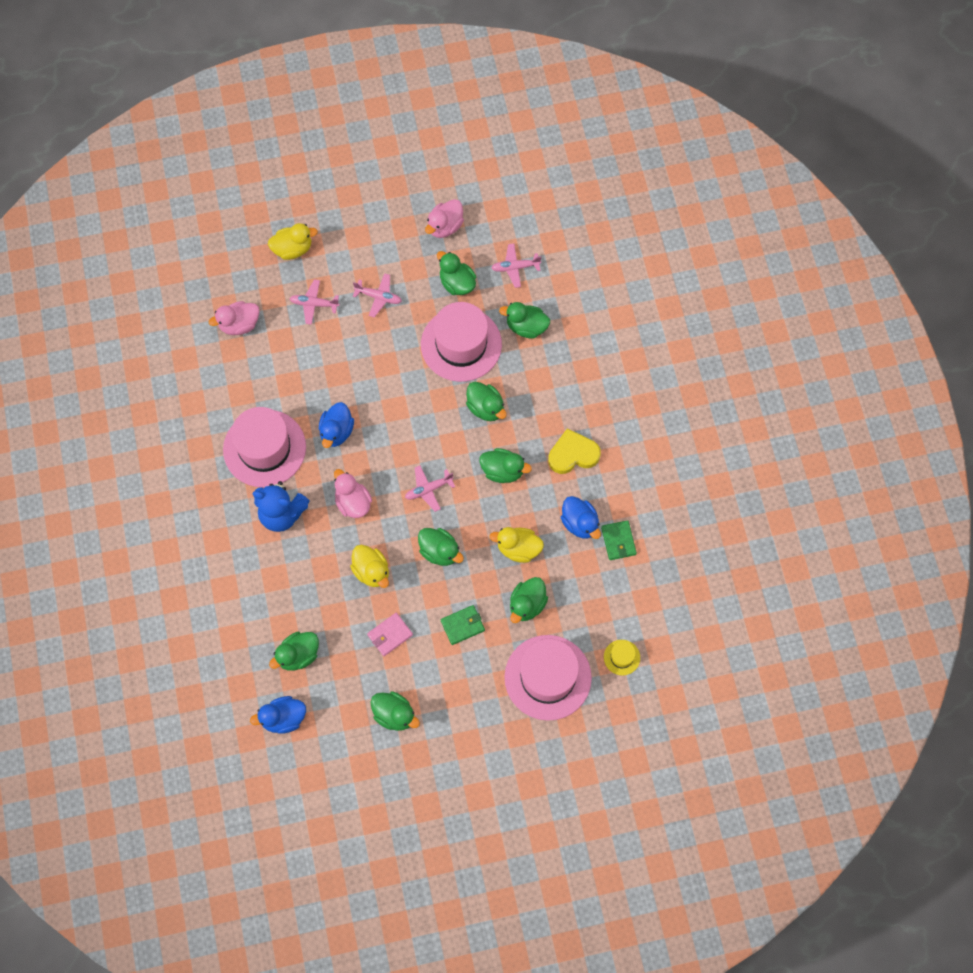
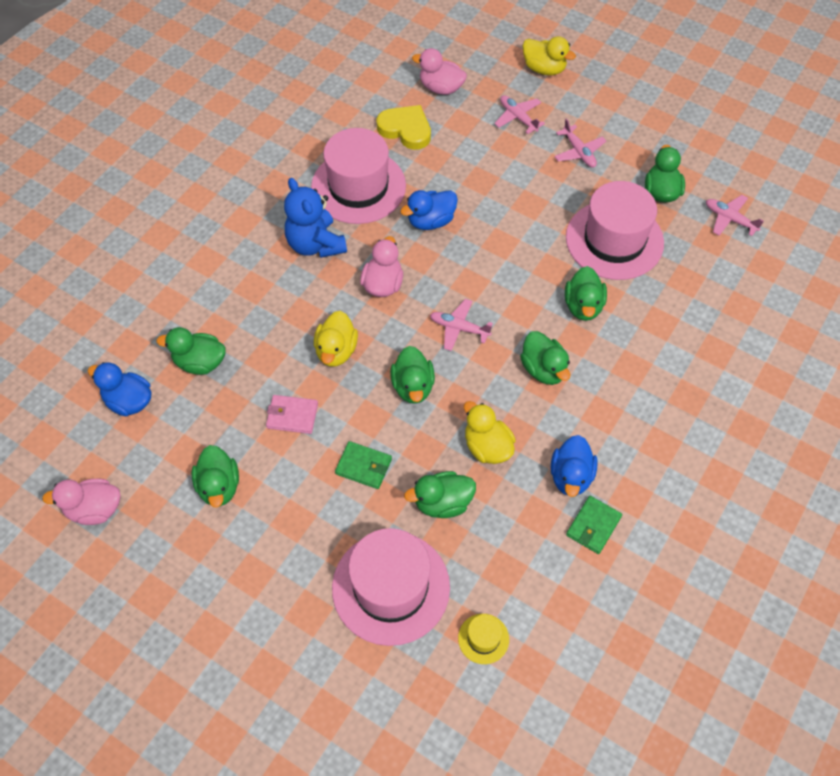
camera: 45 degrees right, 10 degrees down
pink duck [425,199,464,238] -> pink duck moved to [42,479,120,525]
green duck [499,302,550,338] -> none
yellow heart [548,428,601,474] -> yellow heart moved to [377,105,431,150]

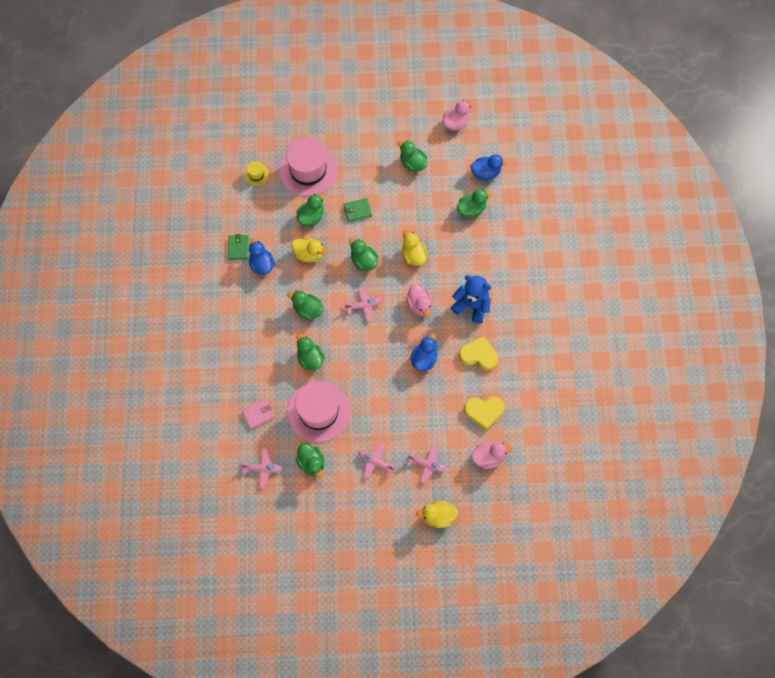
camera: 145 degrees right, 10 degrees up
pink wallet [266,395,318,434] -> pink wallet moved to [242,399,275,429]
pink hat [311,128,406,224] -> yellow heart [459,336,498,370]

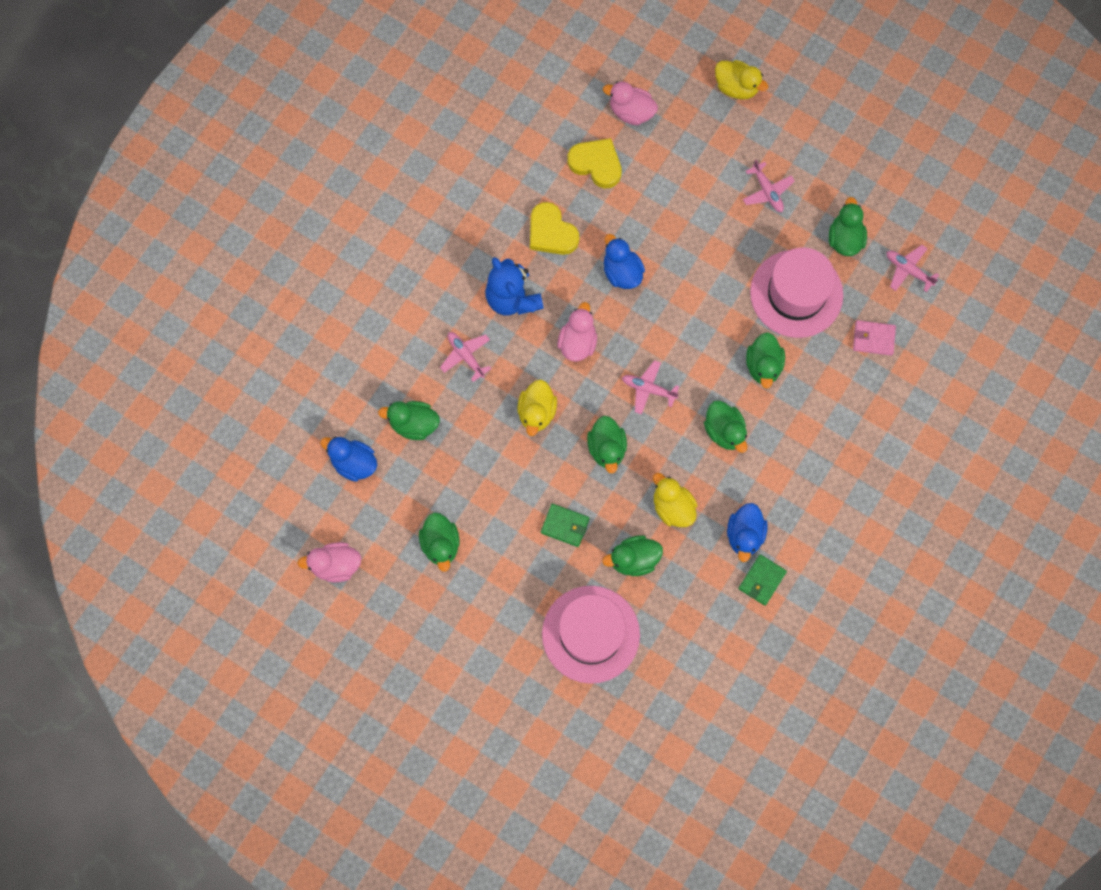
camera: 145 degrees left, 5 degrees up
yellow hat [244,161,269,185] -> none
pink plane [407,445,446,483] -> pink plane moved to [440,332,491,382]
blue duck [410,333,437,371] -> blue duck turned 90 degrees clockwise [604,234,645,289]

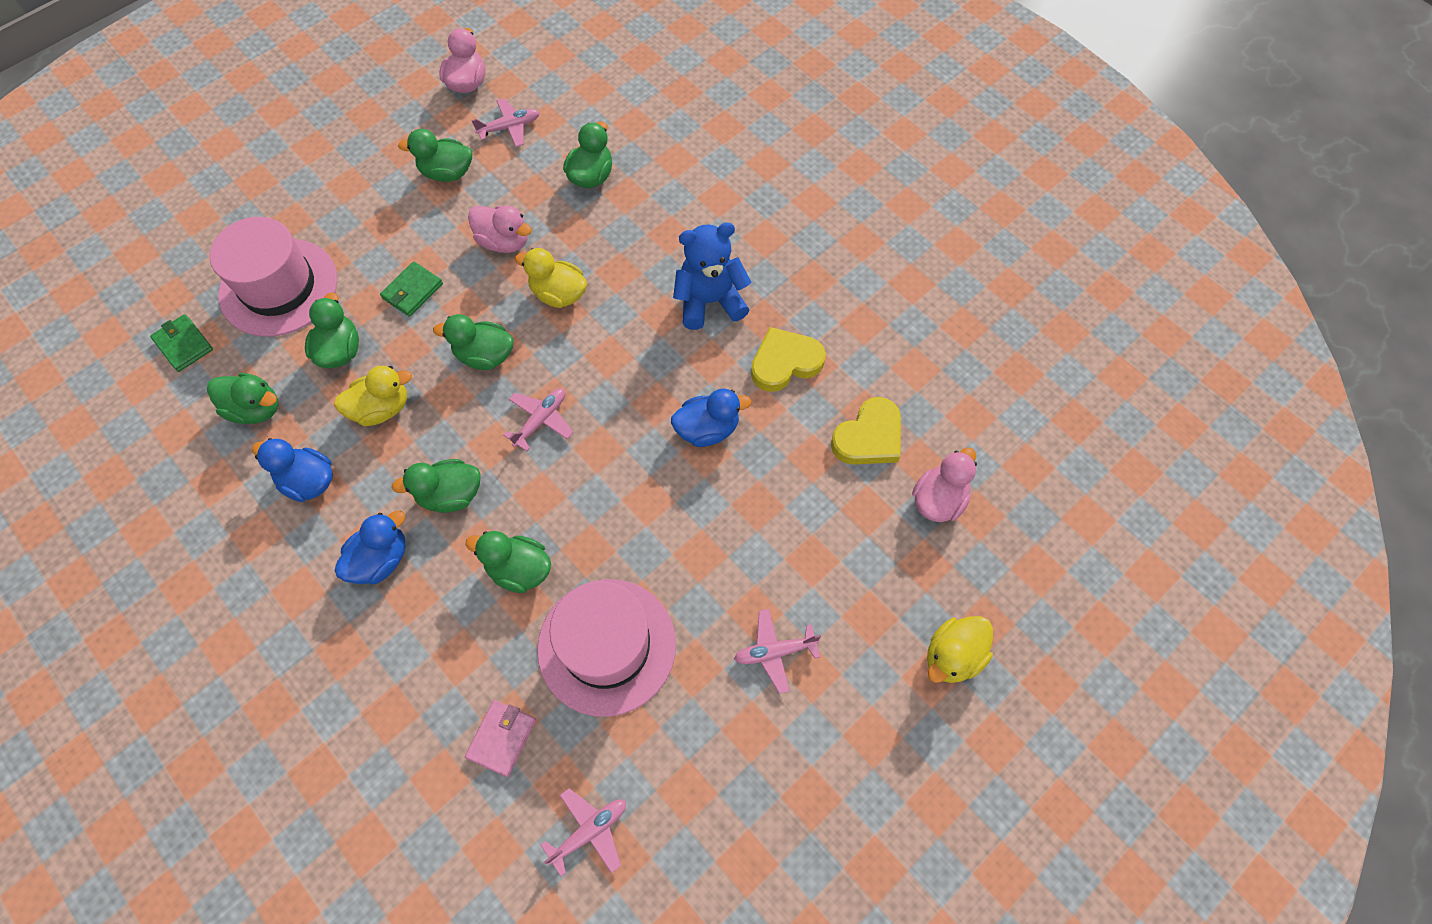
camera: 105 degrees right, 10 degrees down
blue duck [320,437,377,482] -> blue duck moved to [335,510,406,584]
pink plane [440,332,491,382] -> pink plane moved to [471,98,540,147]
pink duck [558,302,597,362] -> pink duck moved to [468,205,532,253]
green wallet [738,554,787,606] -> green wallet moved to [150,314,213,372]
green duck [829,197,867,256] -> green duck moved to [207,373,278,424]

